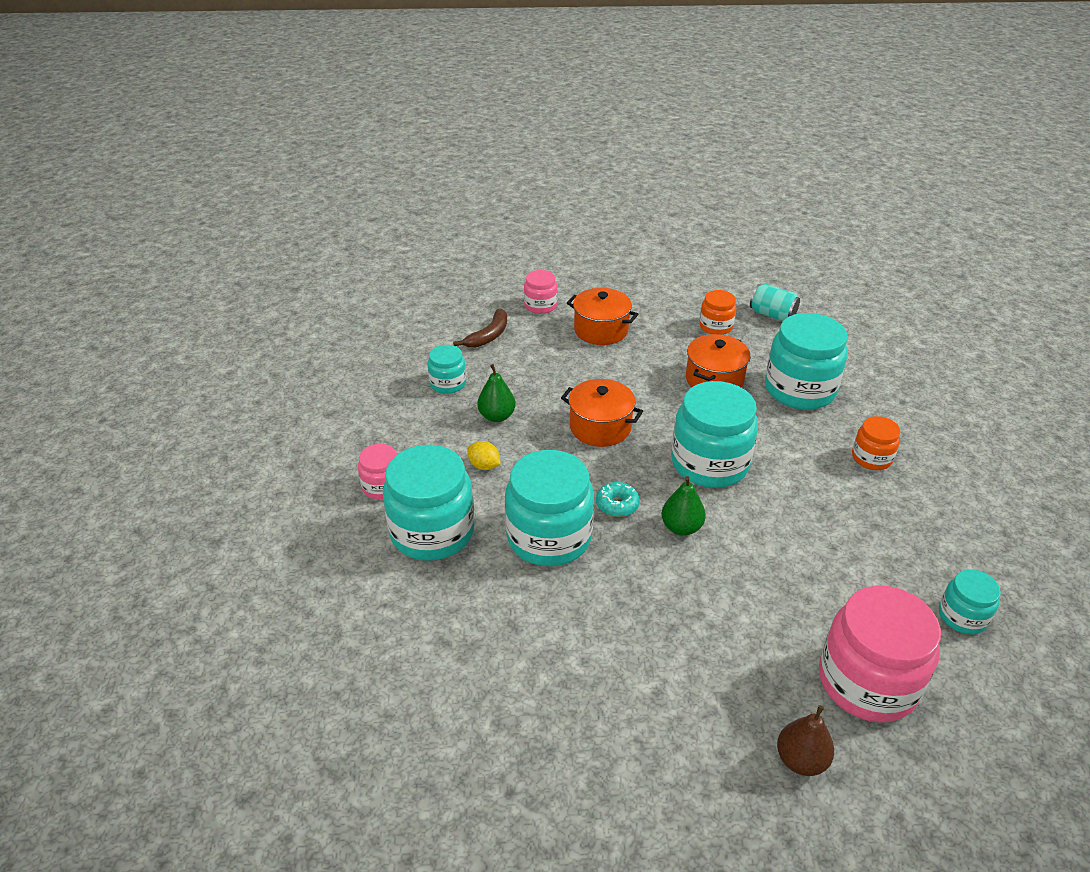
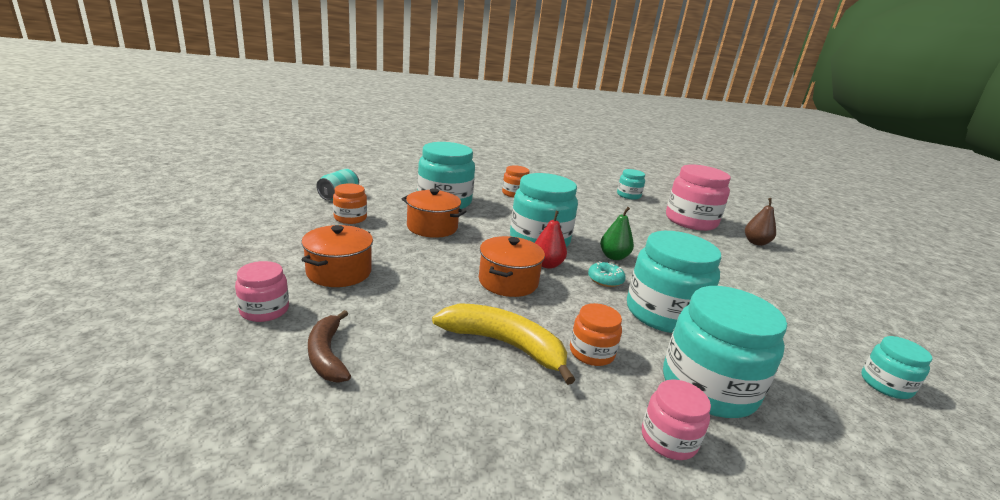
camera: 100 degrees left, 15 degrees down
turquoise jar [428,345,466,394] -> turquoise jar moved to [861,336,932,399]
brown banana [453,309,507,348] -> brown banana turned 135 degrees counterclockwise [308,310,351,383]
yellow lemon [467,441,501,470] -> orange jar [570,303,622,366]
green pear [477,364,516,422] -> yellow banana [432,303,575,385]
none -> red pear [535,211,567,269]

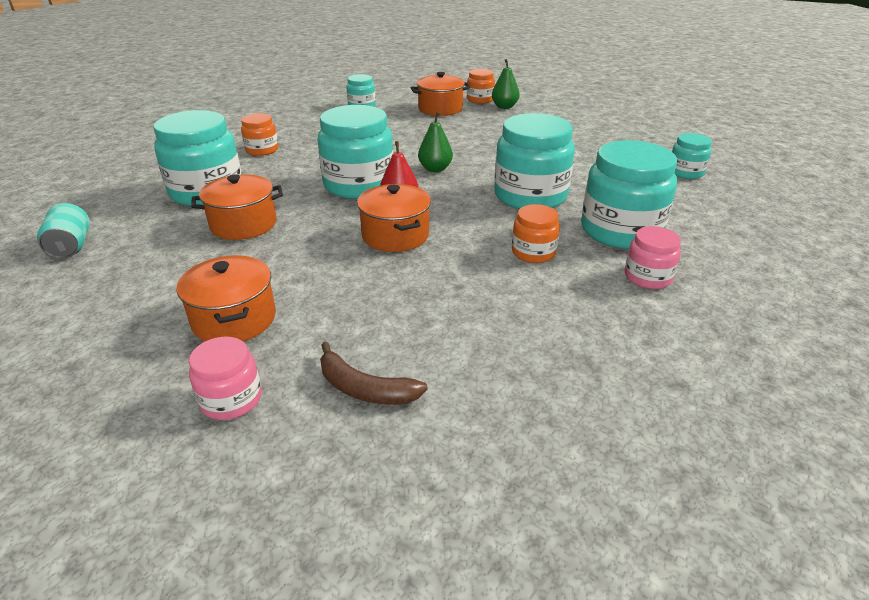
camera: 40 degrees left, 10 degrees up
orange jar [333,183,367,224] -> orange jar moved to [467,69,495,104]
yellow banana [432,303,575,385] -> none
turquoise donut [588,262,626,287] -> none
pink jar [666,165,731,231] -> orange pot [411,72,471,116]
brown pear [745,198,776,246] -> green pear [492,59,520,109]

